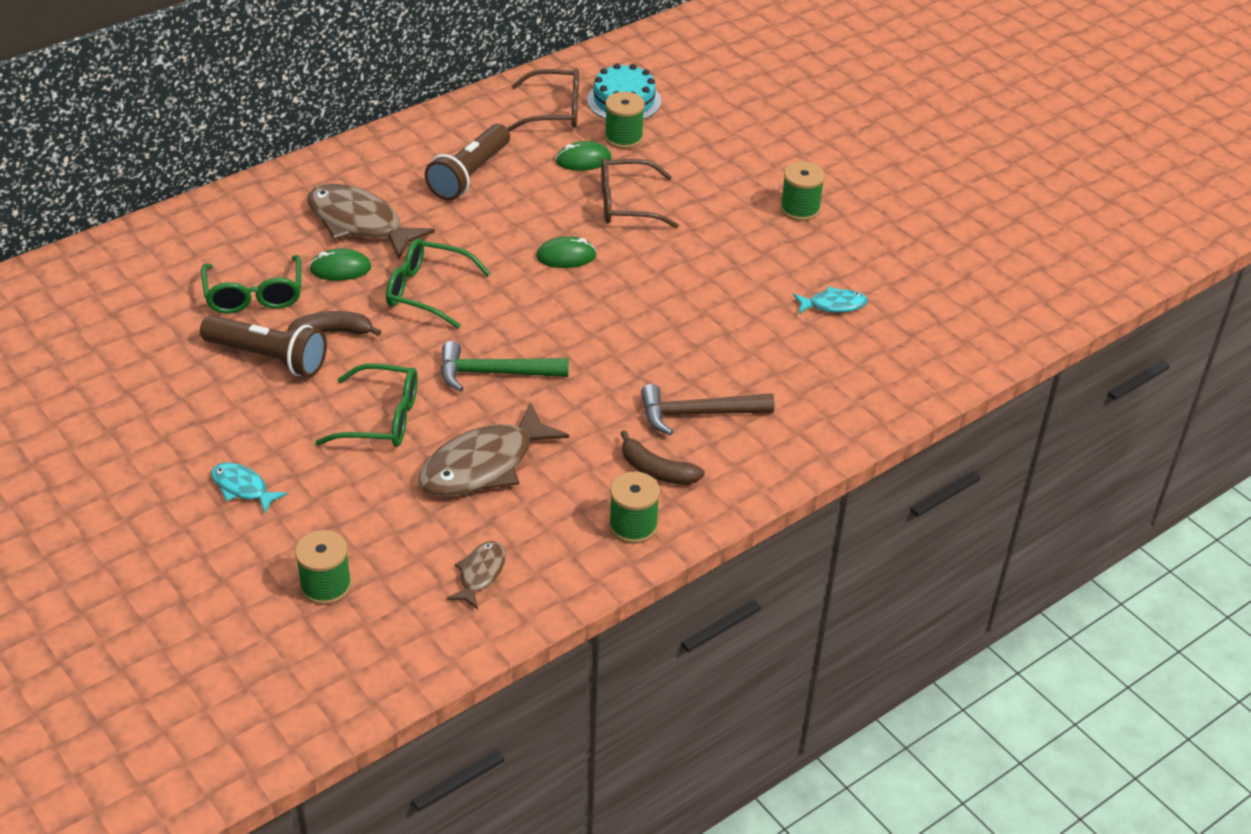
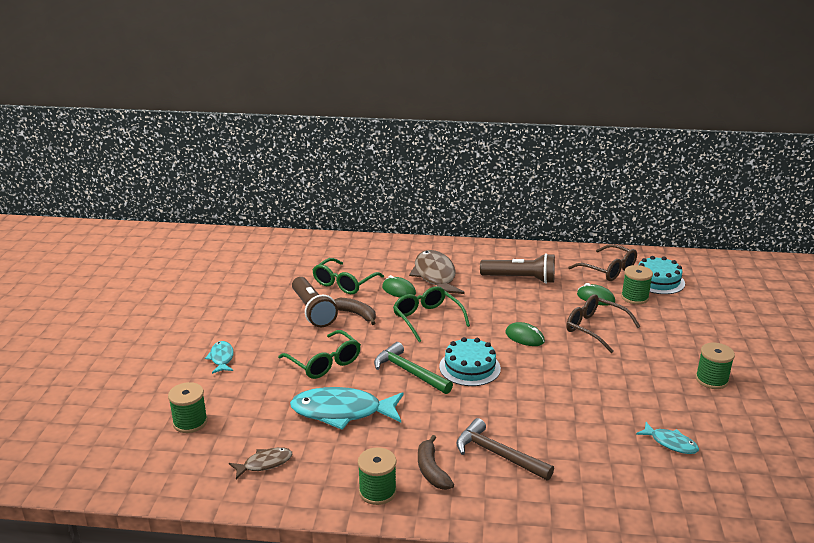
camera: 45 degrees right, 15 degrees down
brown fish [418,402,569,497] -> turquoise fish [290,387,404,430]
brown flashlight [425,124,510,200] -> brown flashlight turned 150 degrees counterclockwise [480,253,555,284]
none -> turquoise cake [439,337,501,386]

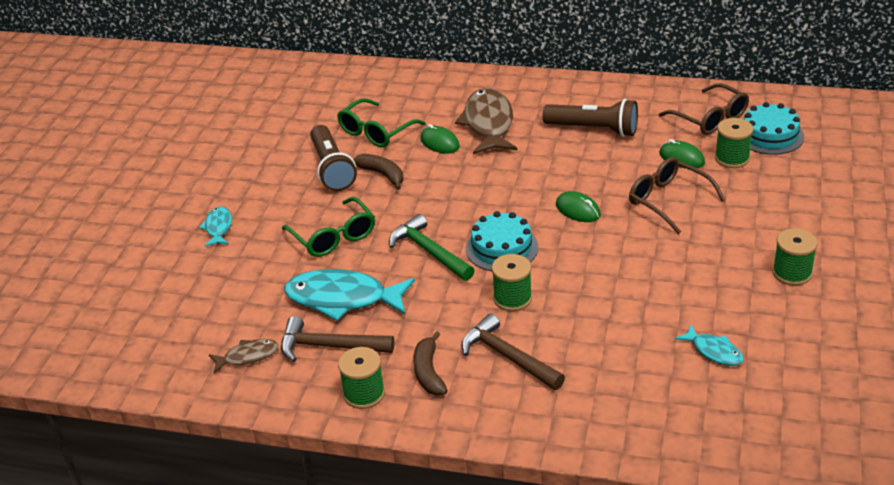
camera: 10 degrees right, 10 degrees up
green spool [168,382,208,433] -> green spool moved to [492,254,532,311]
green glasses [393,286,470,342] -> none
none -> brown hammer [281,316,394,362]

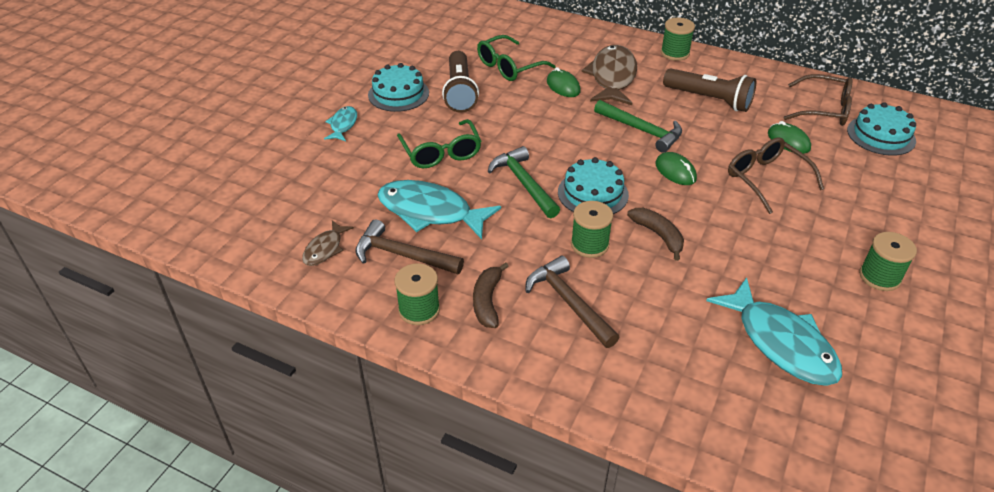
camera: 10 degrees right, 5 degrees up
brown fish [209,339,278,373] -> brown fish turned 120 degrees clockwise [302,220,354,266]
brown banana [353,154,403,190] -> brown banana moved to [627,208,684,261]
brown glasses [659,83,749,135] -> brown glasses turned 45 degrees counterclockwise [784,74,852,126]
turquoise fish [675,324,744,366] -> turquoise fish [706,277,842,386], size x1.96
green spool [715,118,753,168] -> green spool moved to [661,18,695,61]
none -> turquoise cake [368,63,429,112]
none -> green hammer [594,100,682,153]

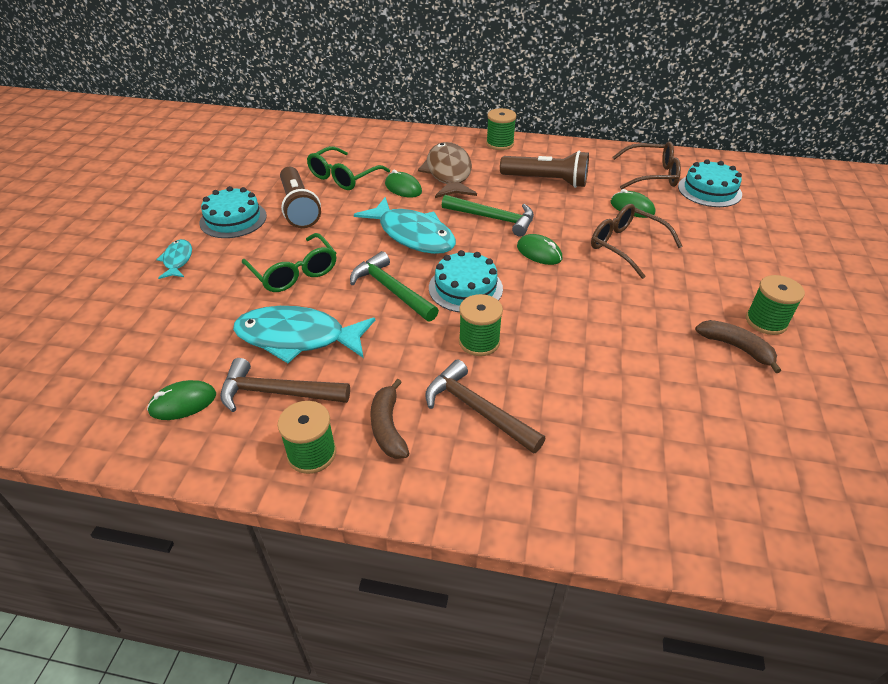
camera: 15 degrees left, 0 degrees up
brown fish [302,220,354,266] -> green mouse [147,380,216,420]
brown banana [627,208,684,261] -> brown banana moved to [695,320,781,373]
turquoise fish [706,277,842,386] -> turquoise fish moved to [354,197,456,254]

